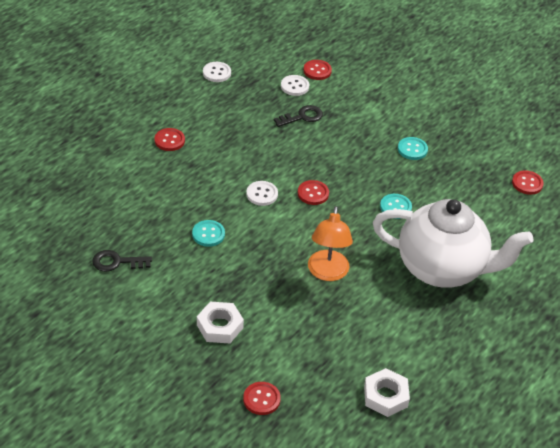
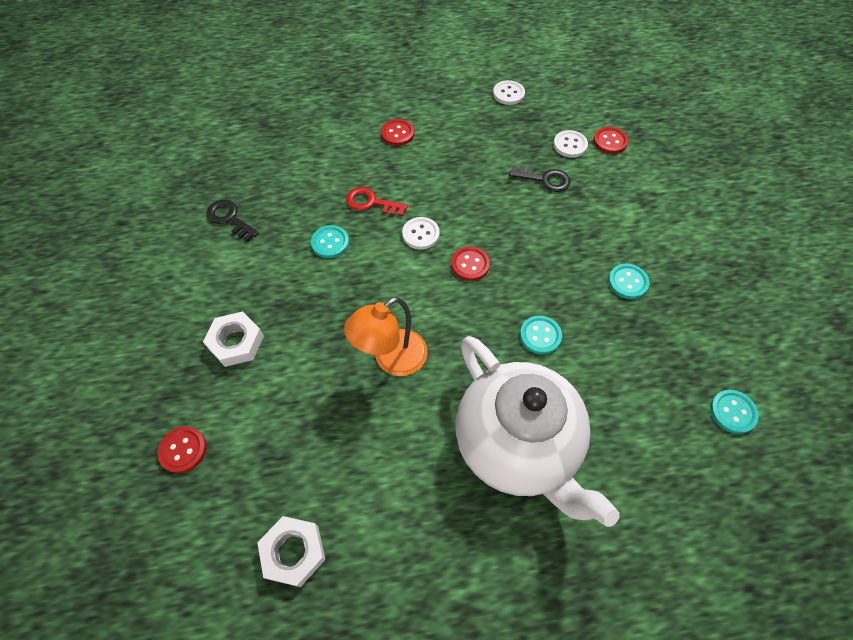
camera: 45 degrees right, 15 degrees up
red button [512,170,544,195] -> turquoise button [710,390,759,434]
none -> red key [346,187,408,216]

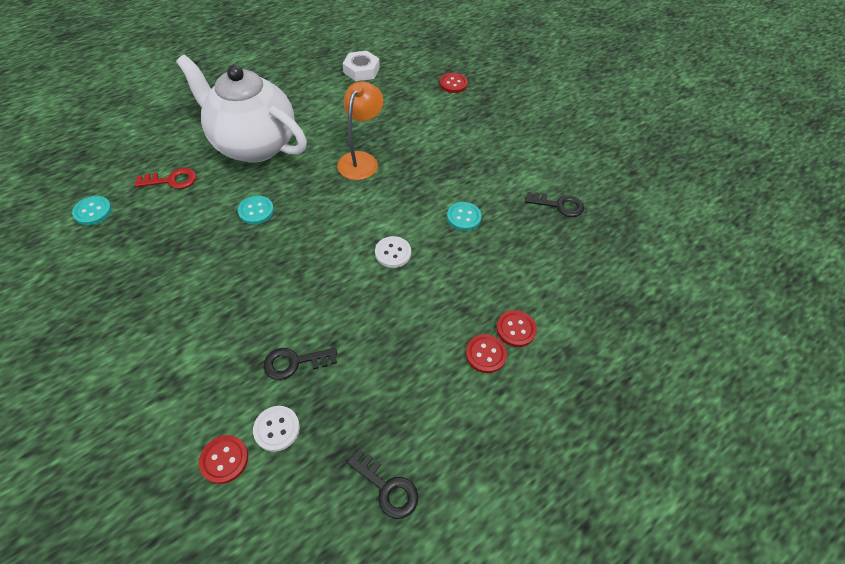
camera: 150 degrees right, 5 degrees down
white nut [203,311,264,367] -> none
red key [346,187,408,216] -> red key moved to [135,168,197,189]
red button [451,247,490,281] -> red button moved to [496,310,537,347]
white button [493,80,525,105] -> black key [347,449,418,519]
turquoise button [608,264,649,299] -> none

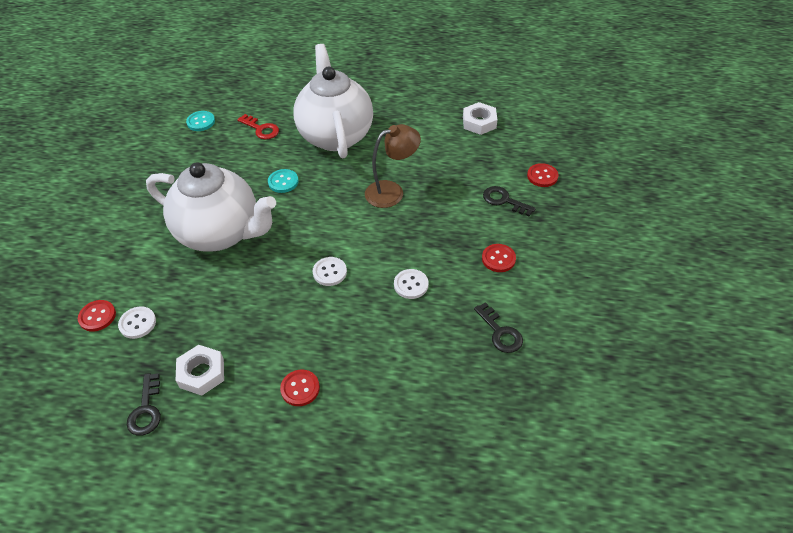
camera: 50 degrees right, 5 degrees down
black key [263,348,337,380] -> black key moved to [483,186,536,216]
orange lamp [337,81,383,180] -> brown lamp [365,124,421,208]
turquoise button [447,202,482,231] -> white button [394,269,428,299]
red button [496,310,537,347] -> red button moved to [482,244,516,272]
none -> white teapot [146,162,276,252]
none -> white nut [176,345,224,396]

